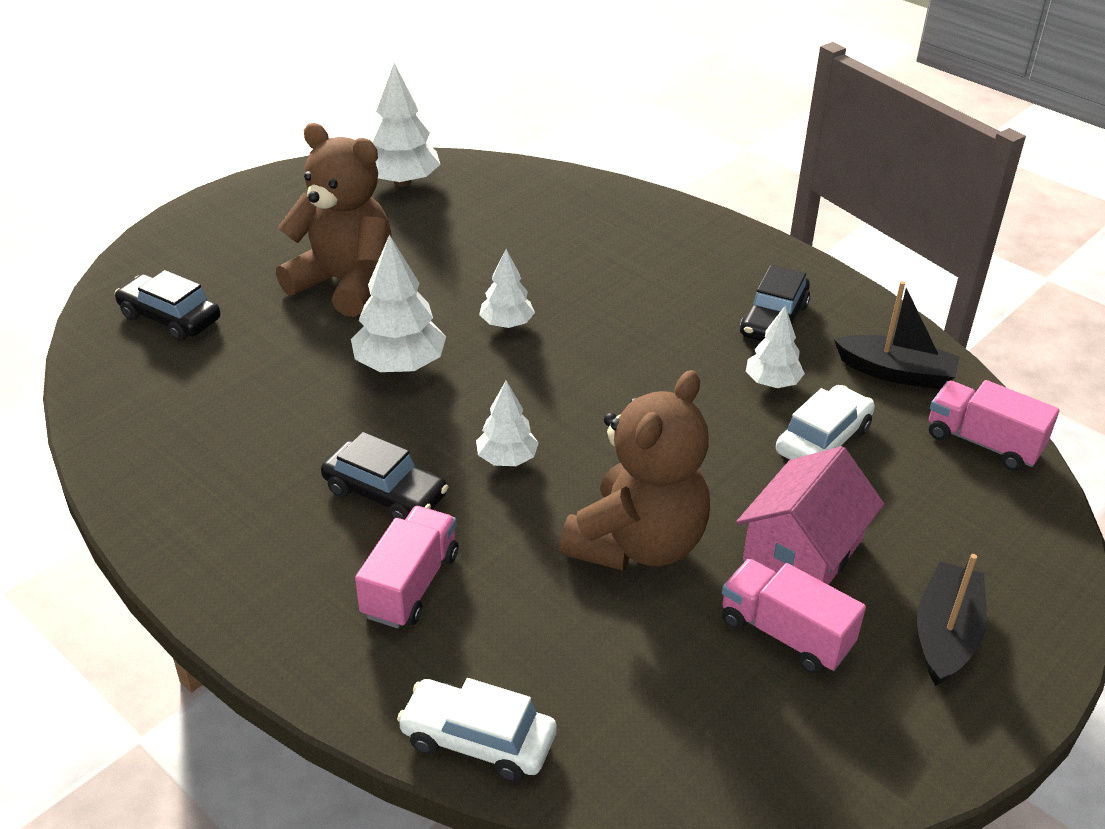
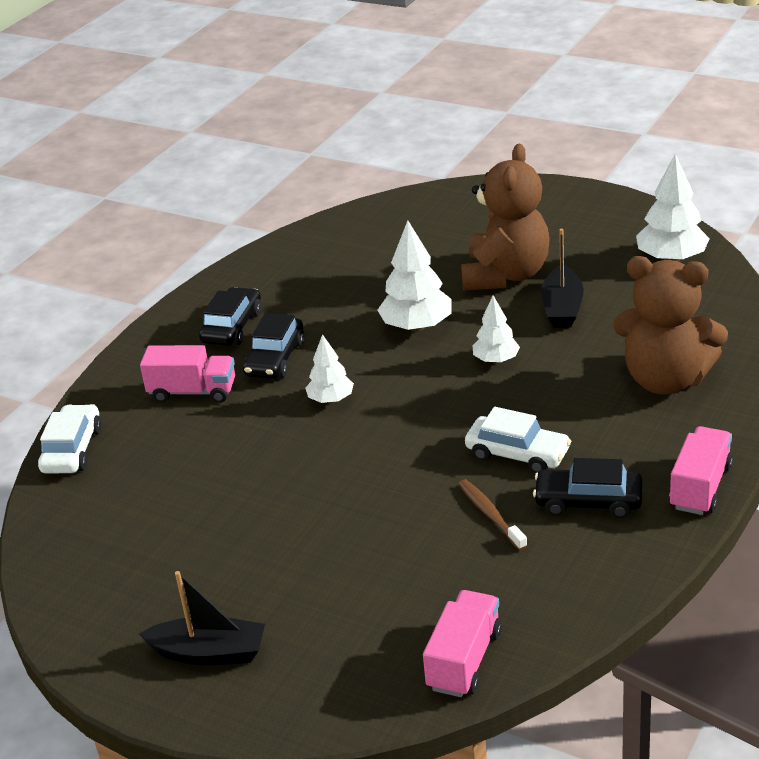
camera: 80 degrees right, 5 degrees down
black car [115,270,220,341] -> black car moved to [199,287,262,346]
brown teddy bear [560,370,710,571] -> brown teddy bear moved to [613,256,728,395]
pink truck [722,559,866,674] -> pink truck moved to [669,426,733,515]
pink house [736,446,884,585] -> none
white tree [746,306,805,388] -> brown toothbrush [459,479,528,551]
white car [776,385,875,460] -> white car moved to [465,407,571,473]
black boat [834,281,960,389] -> black boat moved to [541,229,584,328]

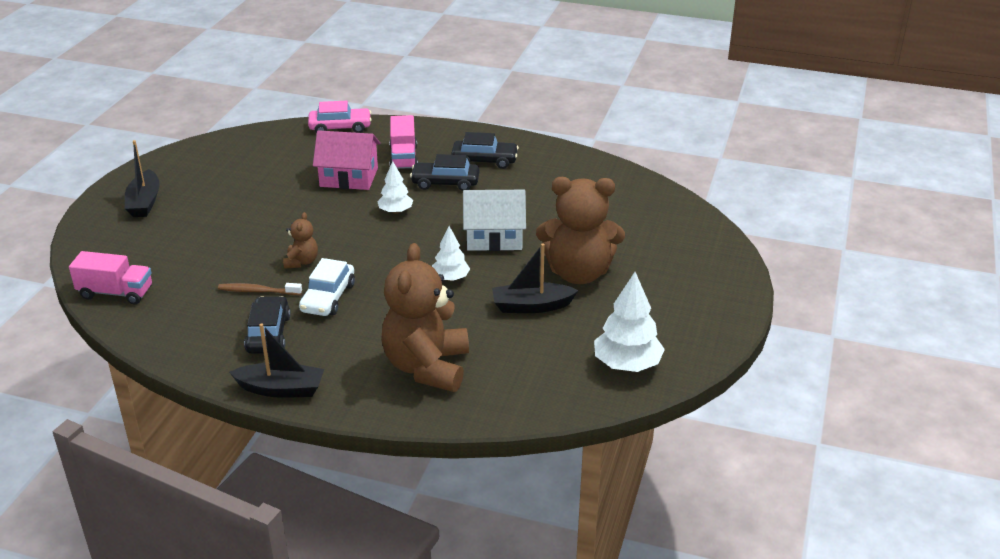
camera: 75 degrees right, 0 degrees up
white car [38,404,102,473] -> pink car [308,101,372,133]
white tree [377,221,452,332] -> white house [463,190,526,251]
brown toothbrush [459,479,528,551] -> brown toothbrush turned 135 degrees counterclockwise [218,283,302,295]
pink truck [669,426,733,515] -> black boat [229,323,324,398]
none -> brown teddy bear [283,212,318,269]
none -> pink house [313,130,380,190]

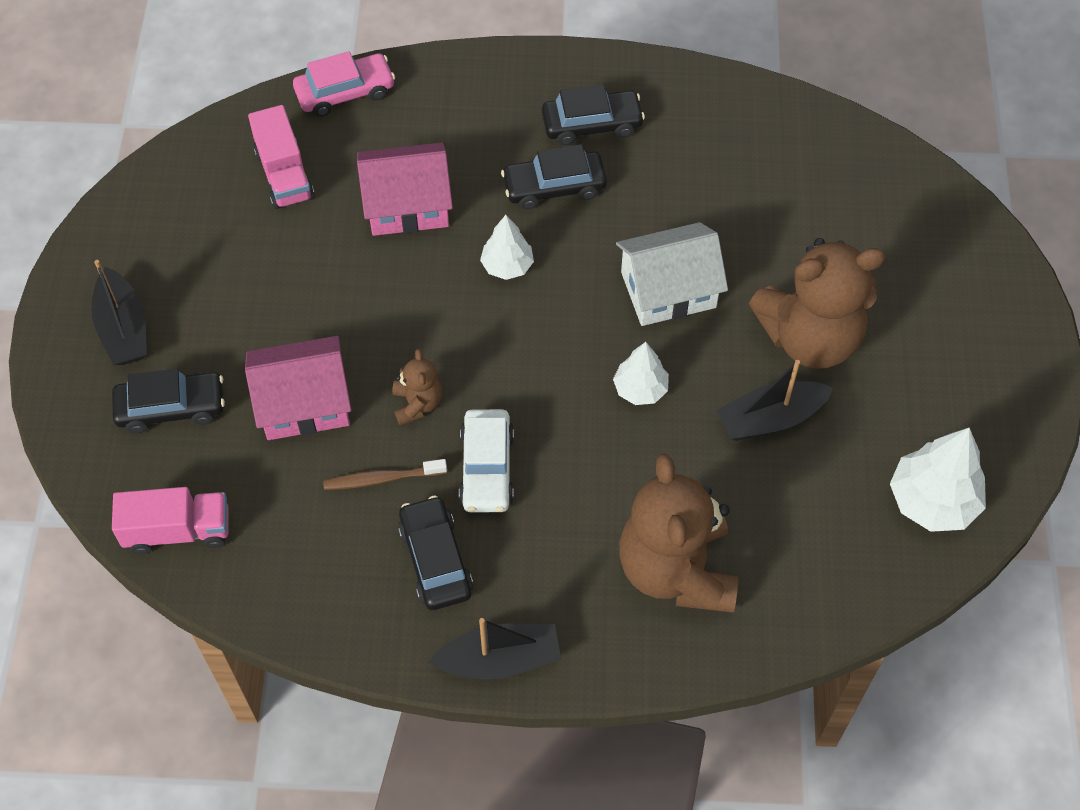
camera: 15 degrees left, 25 degrees up
pink truck [389,115,418,169] -> pink truck moved to [248,105,315,209]
none -> black car [112,369,225,433]
none -> pink house [245,336,351,440]

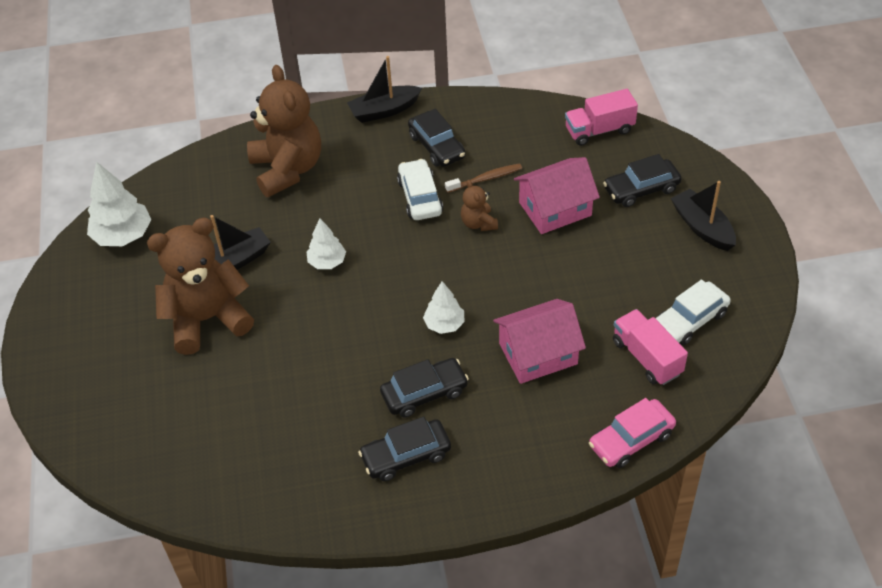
camera: 170 degrees right, 10 degrees down
white house [616,222,728,326] -> none
none -> white car [656,280,731,345]

